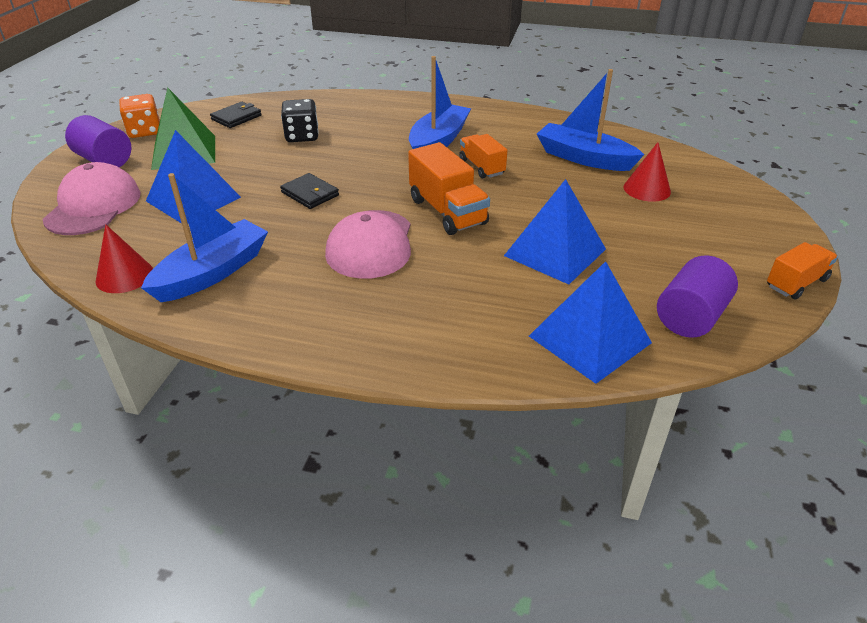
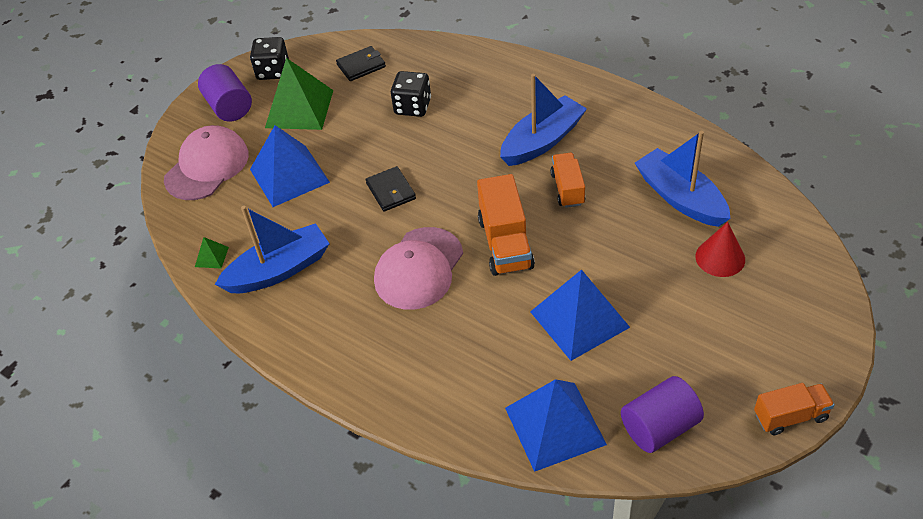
camera: 25 degrees right, 10 degrees up
red cone [95,224,153,293] -> green pyramid [195,237,229,268]
orange dice [119,94,160,138] -> black dice [250,37,289,80]

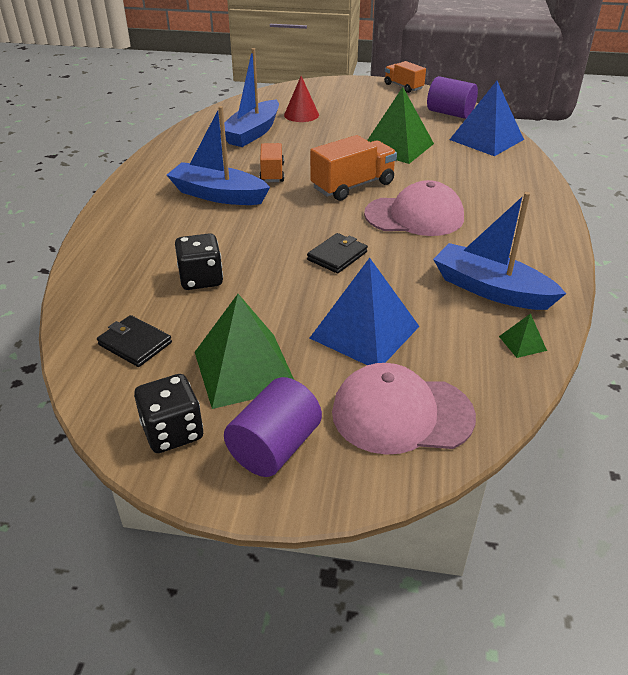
camera: 120 degrees left, 10 degrees down
blue pyramid [530,269,630,361] -> green pyramid [367,87,434,164]
orange truck [550,153,585,208] -> orange truck turned 120 degrees clockwise [259,143,284,182]

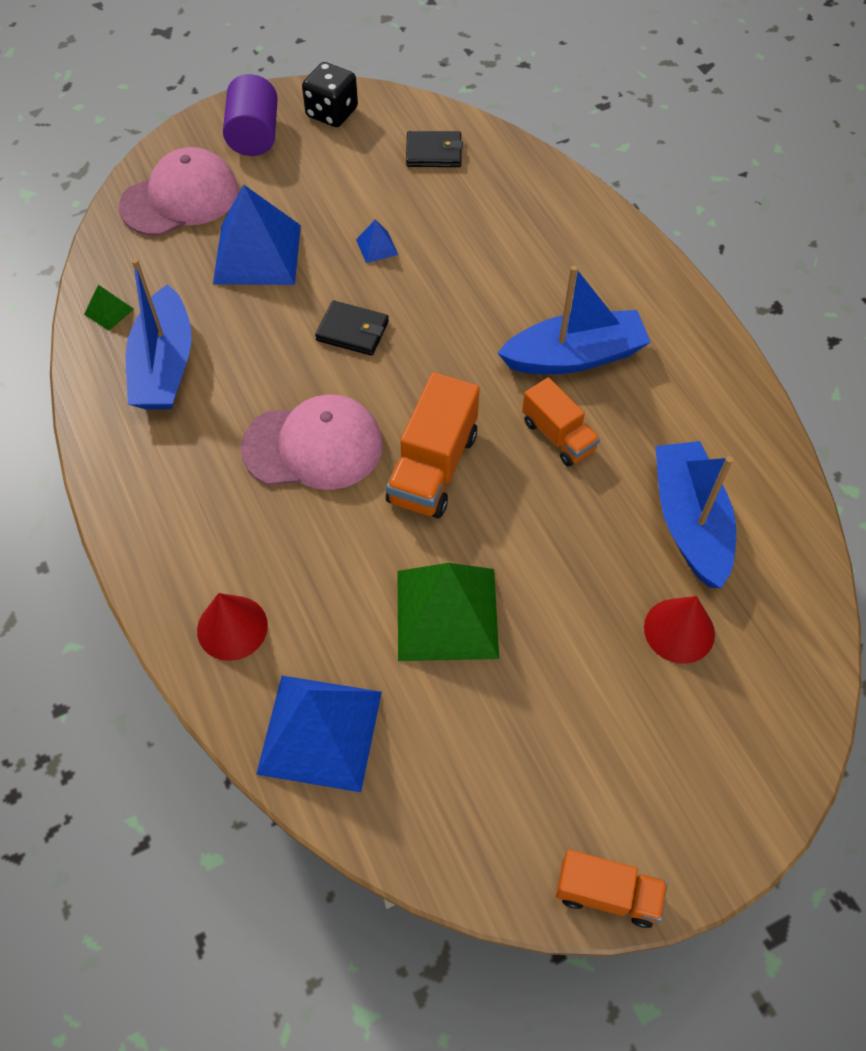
camera: 145 degrees right, 20 degrees up
black dice [175,233,223,290] -> none
green pyramid [195,294,294,409] -> none
black wallet [307,233,368,273] -> black wallet turned 75 degrees counterclockwise [315,301,389,356]
pink cap [364,180,464,236] -> pink cap turned 150 degrees counterclockwise [241,394,383,490]
purple cylinder [427,76,478,119] -> none
blue boat [433,192,566,310] -> blue boat turned 90 degrees clockwise [125,258,191,409]
none -> red cone [197,593,268,661]
none -> blue pyramid [356,219,398,263]

